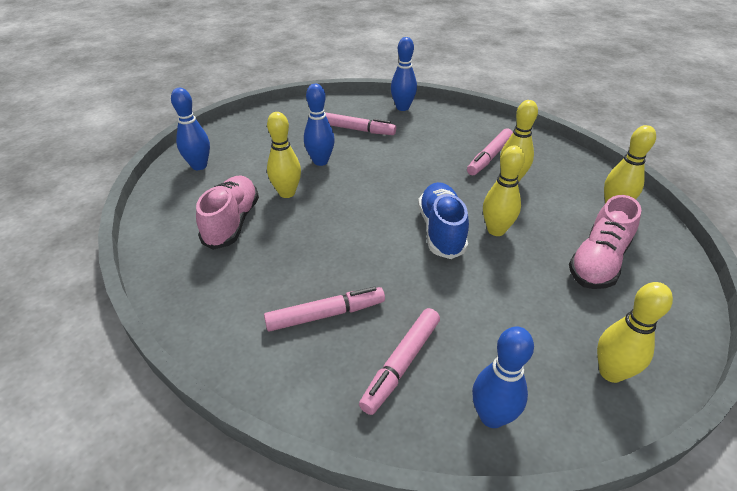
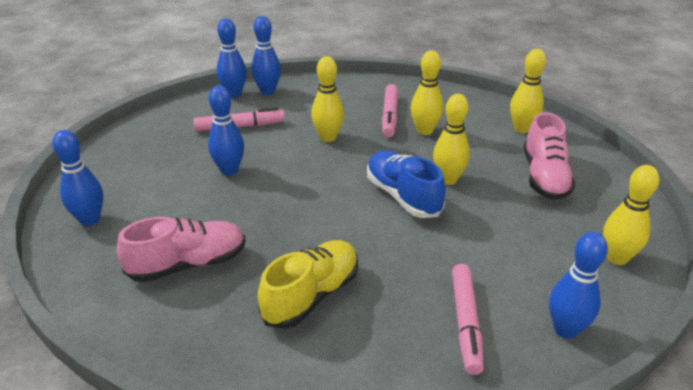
camera: 30 degrees left, 5 degrees down
pink shoe [196,175,259,250] -> pink shoe turned 90 degrees clockwise [117,217,246,283]
pink marker [264,287,385,331] -> none
yellow bowling pin [267,112,301,198] -> yellow bowling pin moved to [311,56,344,142]
none -> blue bowling pin [217,19,247,98]
none -> yellow shoe [258,240,358,329]

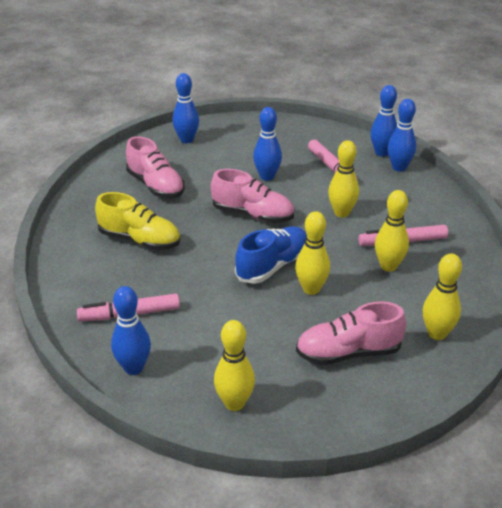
camera: 75 degrees right, 0 degrees up
none -> pink shoe [211,169,294,223]

